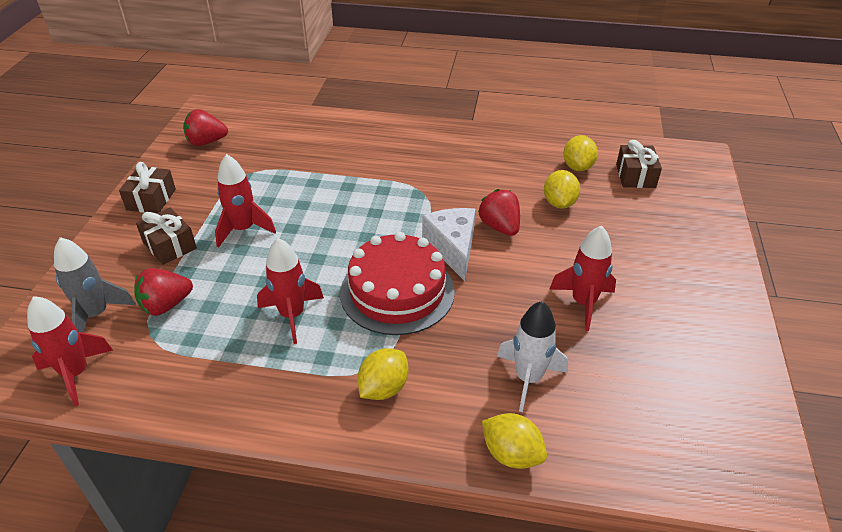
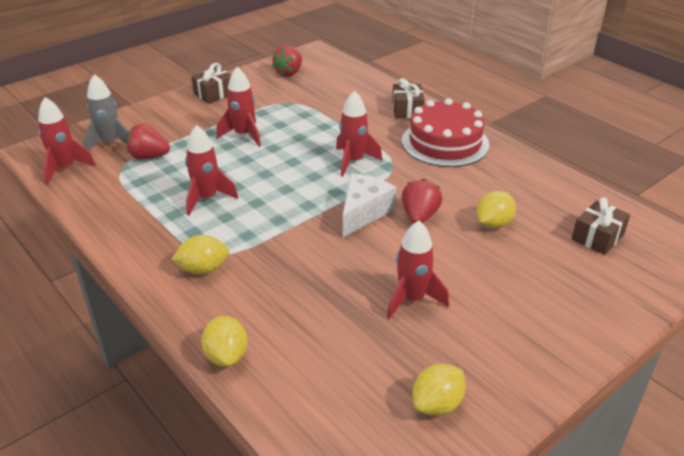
camera: 40 degrees right, 5 degrees down
brown gift [136,208,197,265] -> brown gift moved to [392,78,425,118]
red strawberry [183,109,228,146] -> red strawberry turned 90 degrees counterclockwise [272,45,302,77]
red cake [340,232,455,335] -> red cake moved to [402,98,490,167]
white rocket [497,301,568,412] -> none
yellow lemon [563,135,598,171] -> yellow lemon moved to [413,364,466,416]
none -> red rocket [336,90,382,177]

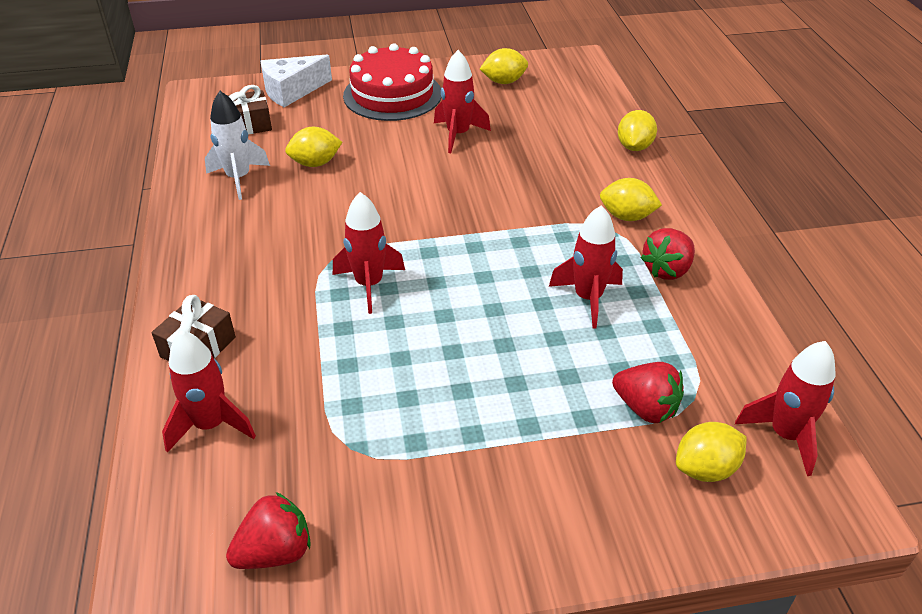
camera: 150 degrees left, 5 degrees up
grey rocket [83,74,129,151] -> yellow lemon [676,422,747,482]
brown gift [191,63,231,104] -> none
red rocket [216,67,261,147] -> red rocket moved to [162,330,256,453]
white cheese [343,173,396,237] -> white cheese moved to [260,54,332,107]
red cake [402,98,490,167] -> red cake moved to [343,43,442,121]
red strawberry [402,179,442,224] -> red strawberry moved to [641,228,695,280]
none -> white rocket [205,91,270,200]

